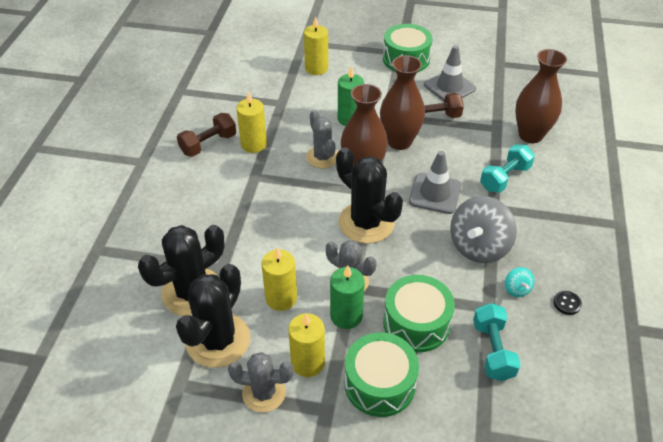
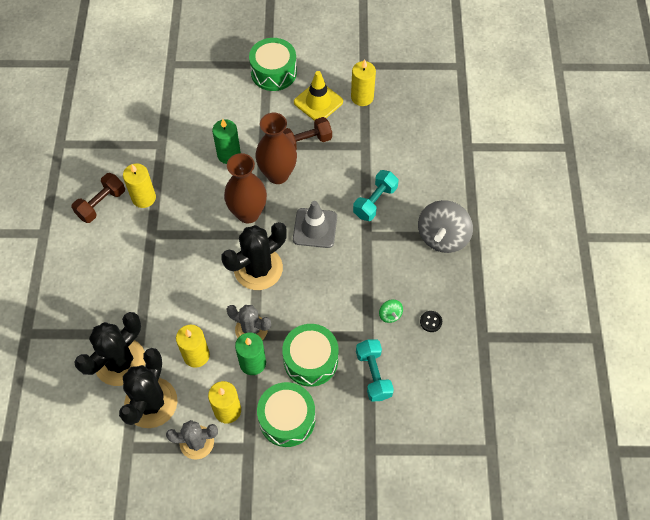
camera: 10 degrees left, 15 degrees up
yellow candle [304,16,328,75] -> yellow candle moved to [351,59,376,106]
grey cactus [306,110,338,168] -> none
black cactus [336,147,403,244] -> black cactus turned 75 degrees counterclockwise [221,222,287,290]
grey traffic cone [424,45,476,101] -> yellow traffic cone [294,71,343,121]
grey spinning top [450,196,517,263] -> grey spinning top moved to [418,200,473,253]
turquoise spinning top [505,267,534,297] -> green spinning top [379,299,403,323]
brown vase [515,49,567,143] -> none

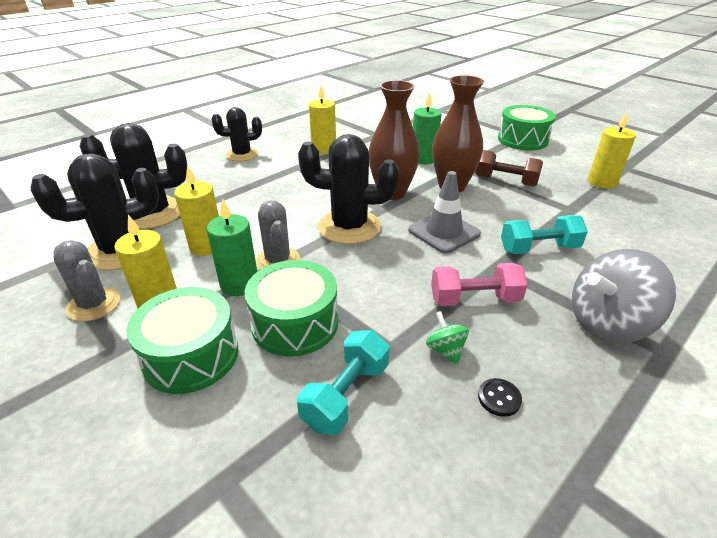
camera: 45 degrees right, 25 degrees down
brown dumbbell [71,173,125,223] -> none
yellow traffic cone [294,71,343,121] -> none
green spinning top [379,299,403,323] -> green spinning top turned 135 degrees clockwise [426,311,469,365]
none -> black cactus [212,107,262,162]
none -> pink dumbbell [431,263,527,306]

